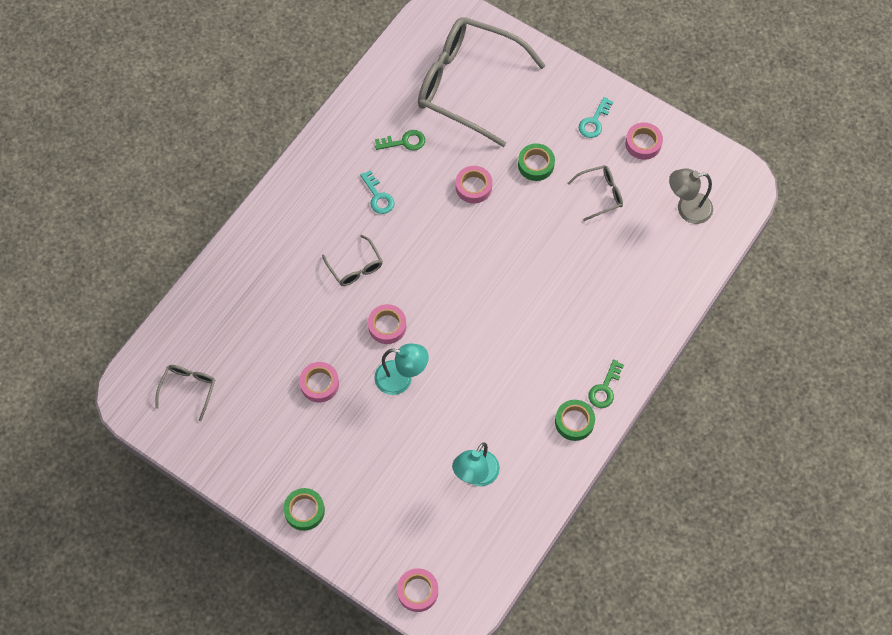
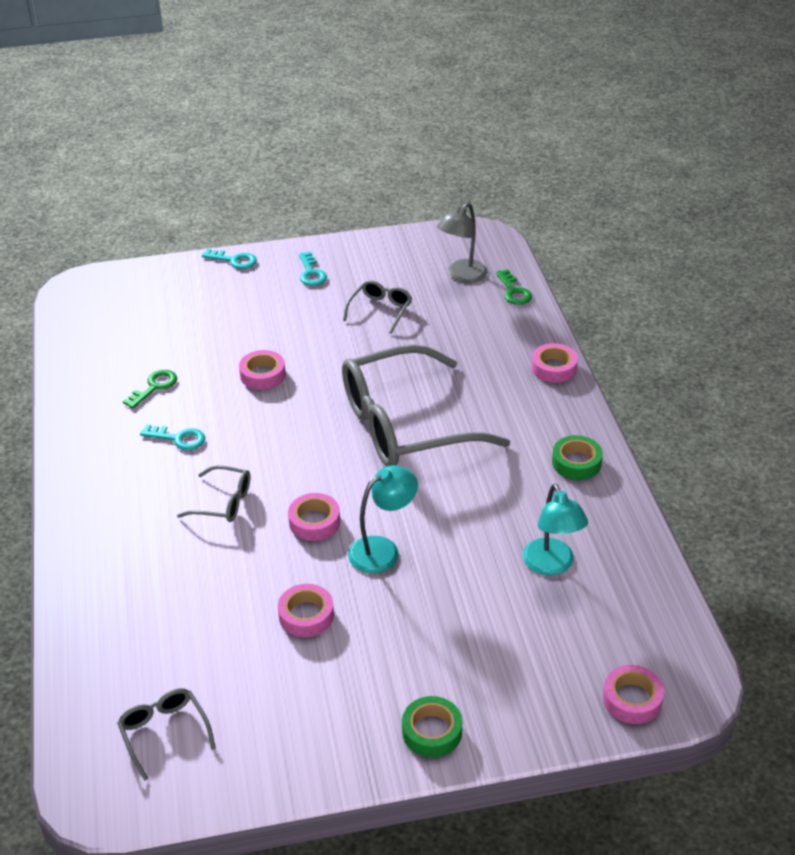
camera: 45 degrees left, 25 degrees down
grey glasses [418,17,546,147] -> grey glasses moved to [342,344,511,466]
green tape [518,143,555,181] -> none
green key [588,359,624,408] -> green key moved to [496,269,532,305]
pink tape [625,122,663,160] -> pink tape moved to [531,343,578,383]
none -> turquoise key [202,249,257,269]

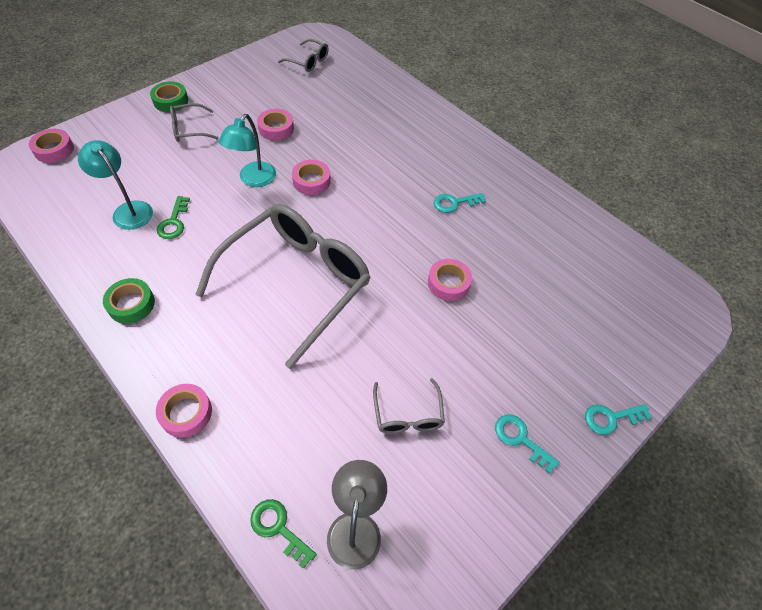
camera: 145 degrees right, 15 degrees up
green key [123,370,177,409] -> green key moved to [157,196,190,239]
grey glasses [177,465,251,522] -> grey glasses moved to [170,103,218,142]

